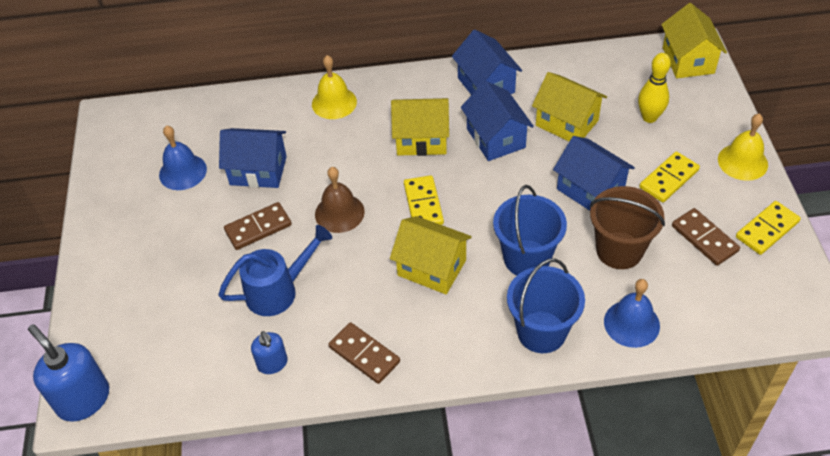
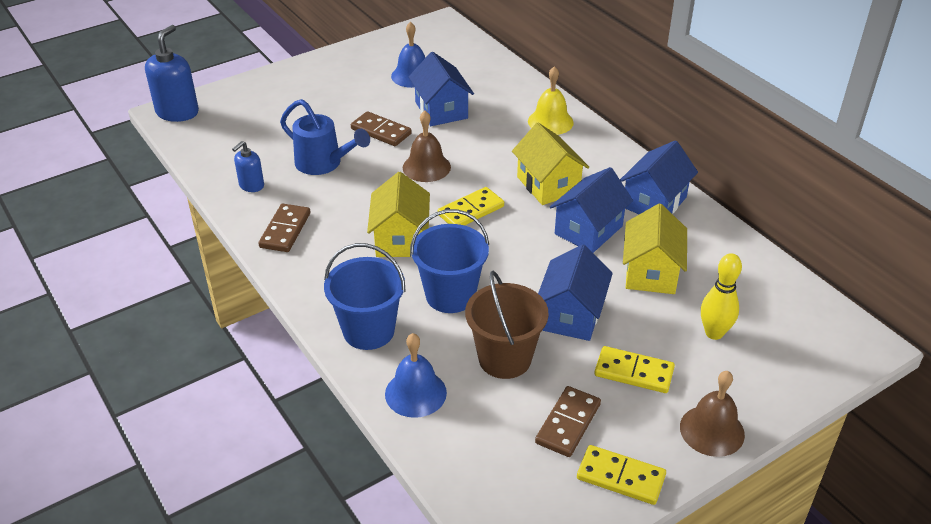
camera: 60 degrees right, 10 degrees down
yellow house [661,3,727,78] -> none
yellow bell [718,113,768,181] -> brown bell [680,371,745,457]

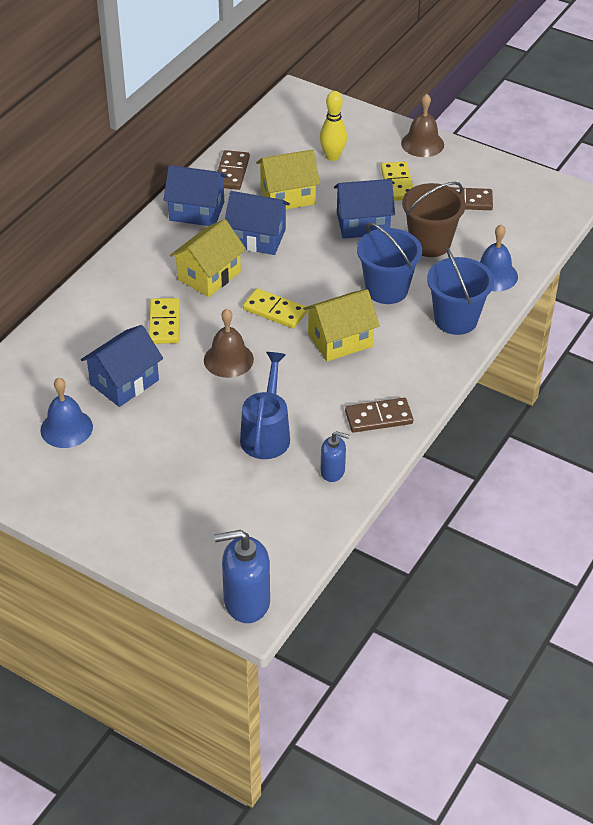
camera: 115 degrees left, 5 degrees up
brown domino [351,111,412,146] -> brown domino moved to [218,150,250,190]
yellow bell [528,66,574,135] -> none
yellow domino [577,445,666,505] -> yellow domino moved to [149,298,180,344]

